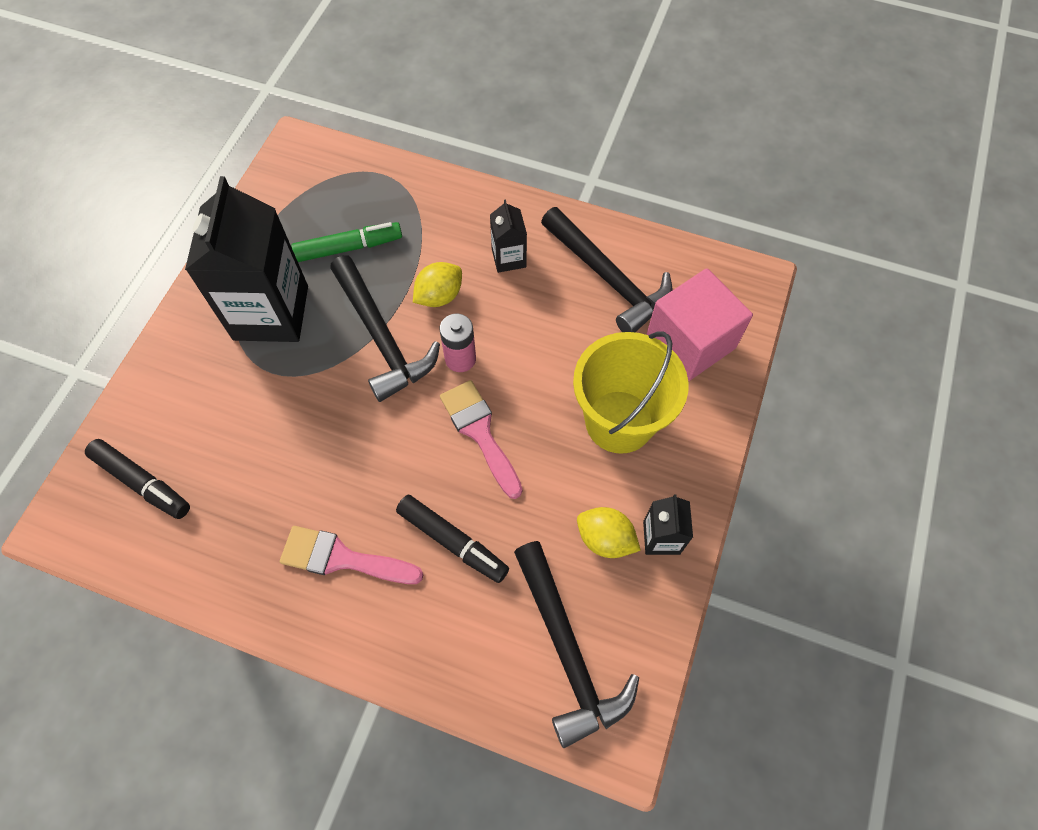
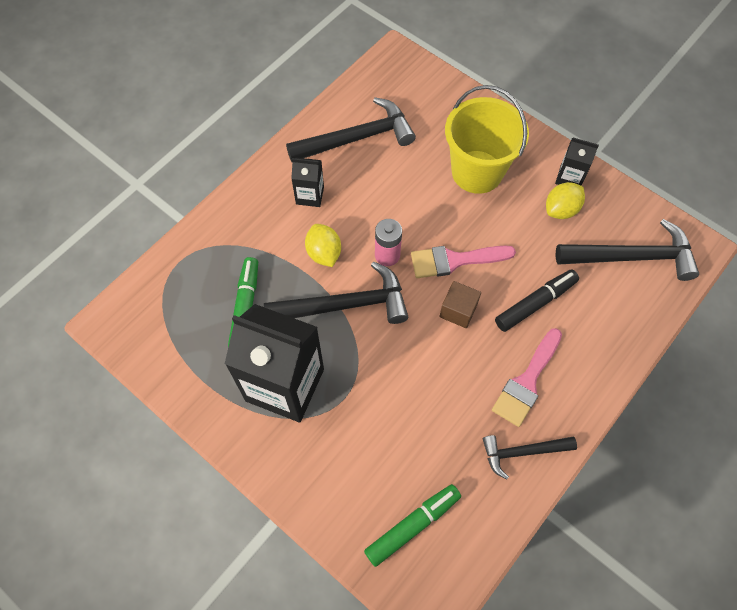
camera: 70 degrees left, 0 degrees up
black marker [85,439,190,519] -> green marker [364,484,461,567]
pink cube [646,268,753,381] -> none
none -> brown cube [440,281,481,328]
none -> black hammer [483,435,577,480]

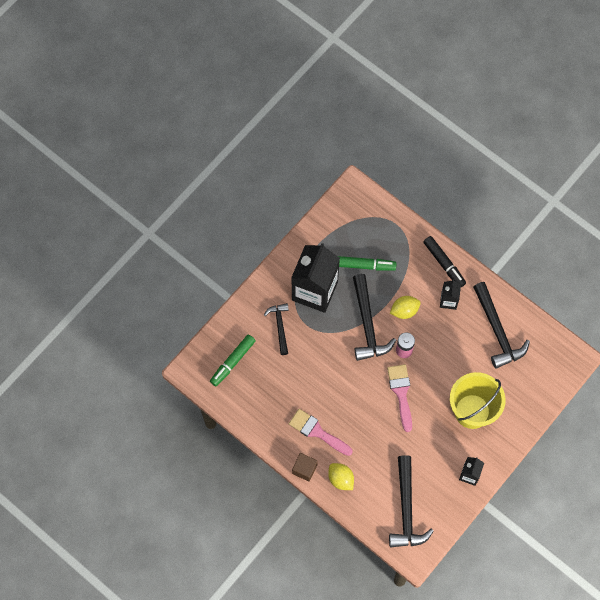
camera: 90 degrees right, 5 degrees up
green marker [364,484,461,567] -> green marker turned 75 degrees clockwise [210,335,256,386]
brown cube [440,281,481,328] -> brown cube moved to [292,453,318,482]
black hammer [483,435,577,480] -> black hammer moved to [264,303,289,355]
black marker [495,269,579,332] -> black marker moved to [424,236,466,287]
yellow lemon [546,182,585,219] -> yellow lemon moved to [328,463,354,490]

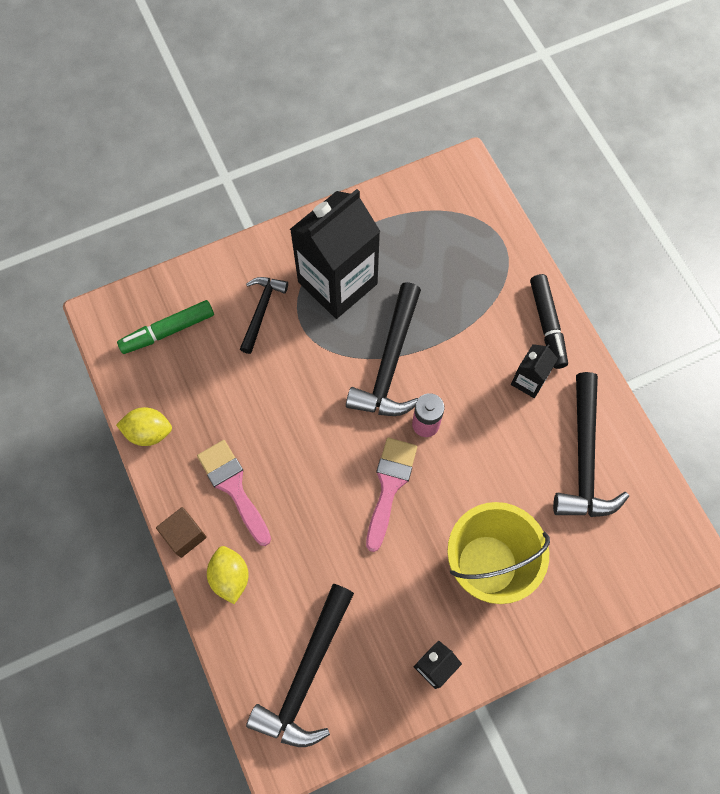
camera: 25 degrees right, 0 degrees up
green marker [338,256,396,271] -> none
yellow lemon [390,296,421,319] -> yellow lemon moved to [116,407,172,446]

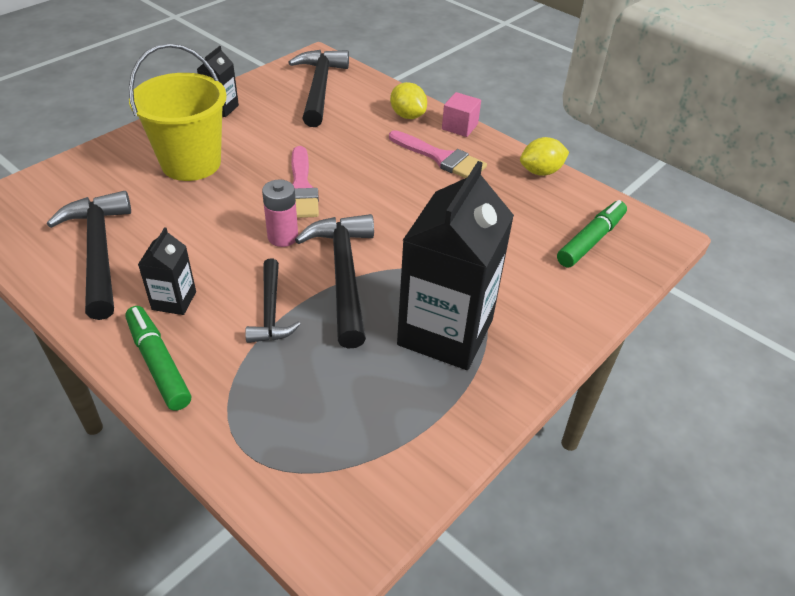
camera: 155 degrees right, 25 degrees down
brown cube [156,507,207,558] -> pink cube [442,92,481,137]
black hammer [240,277,288,354] -> black hammer moved to [245,258,301,343]
black marker [530,274,568,369] -> green marker [125,306,191,411]

